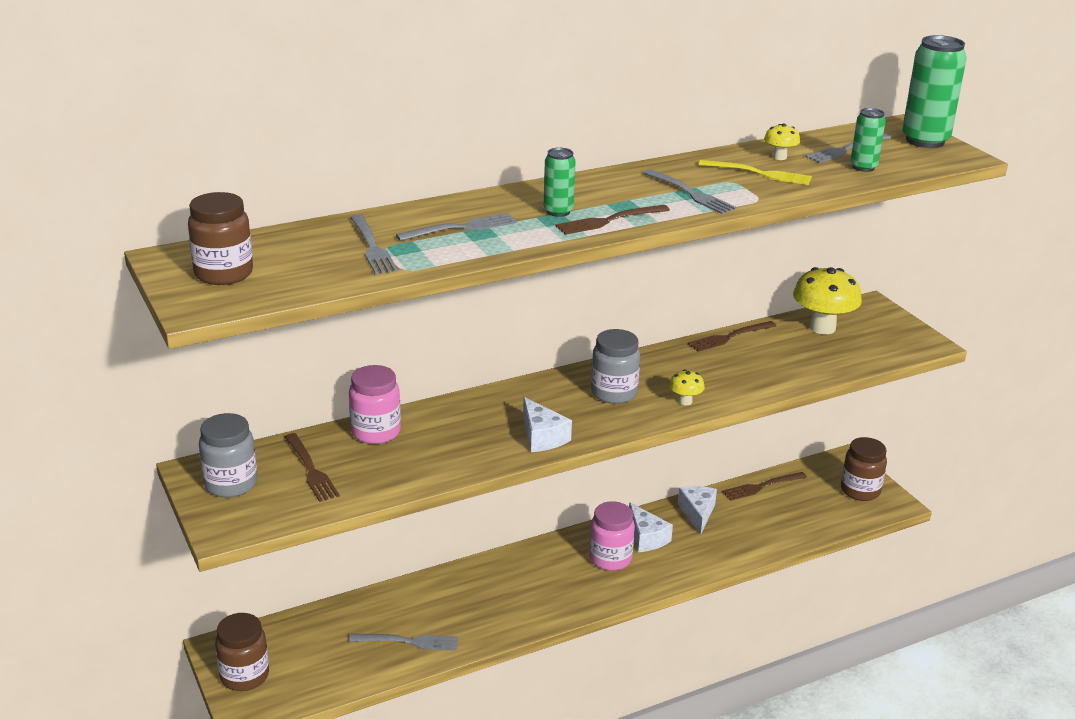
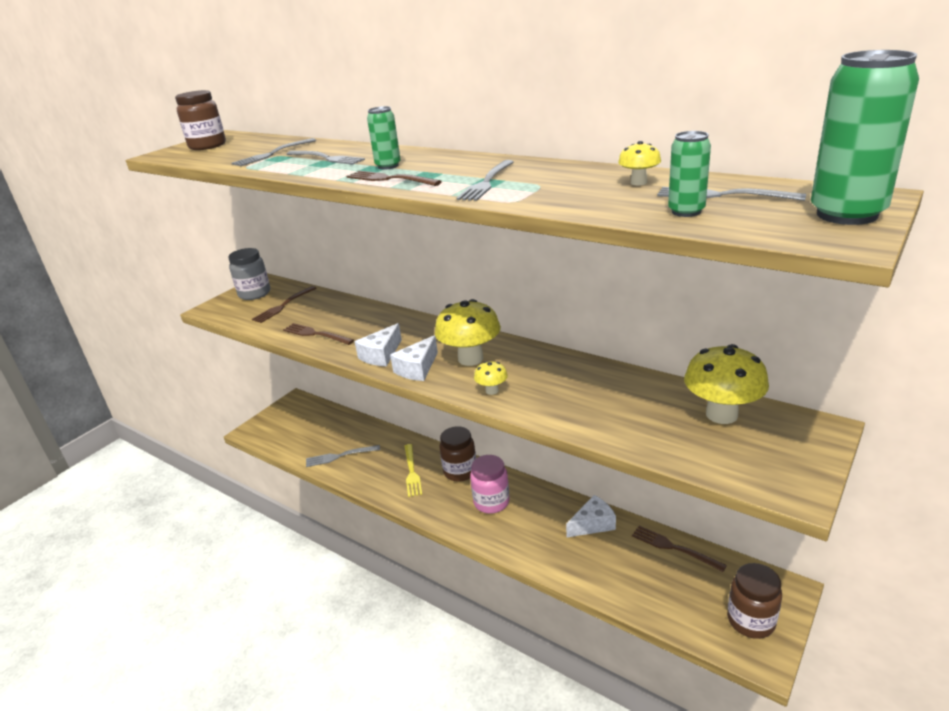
camera: 65 degrees right, 0 degrees up
brown jar [215,613,269,691] -> brown jar moved to [439,426,476,482]
pink jar [349,365,401,444] -> none
grey fork [349,634,458,651] -> grey fork turned 105 degrees clockwise [306,445,380,467]
grey jar [591,329,640,404] -> yellow mushroom [435,299,501,366]
white cheese [629,502,673,552] -> white cheese moved to [390,335,438,381]
brown fork [688,321,776,352] -> brown fork moved to [283,323,354,345]
yellow fork [698,160,812,185] -> yellow fork moved to [404,444,422,497]

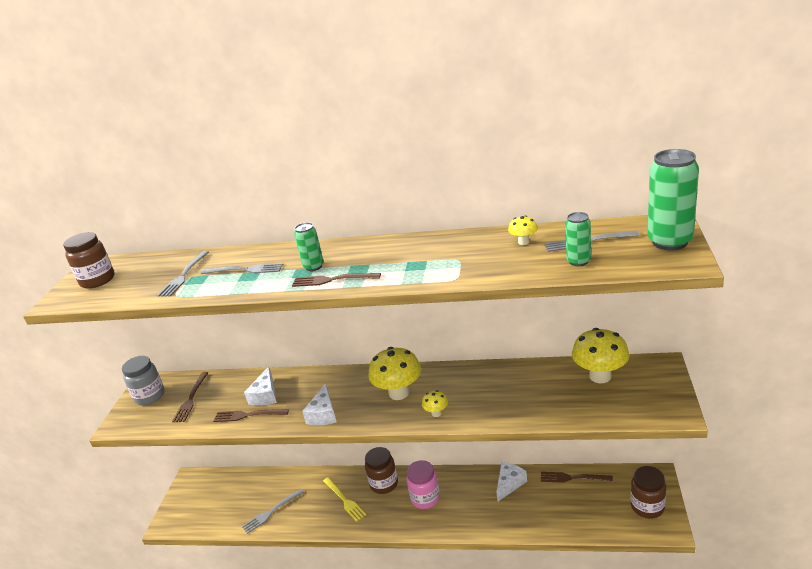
camera: 25 degrees left, 0 degrees up
white cheese [390,335,438,381] -> white cheese moved to [244,367,277,406]
grey fork [457,160,514,201] -> none

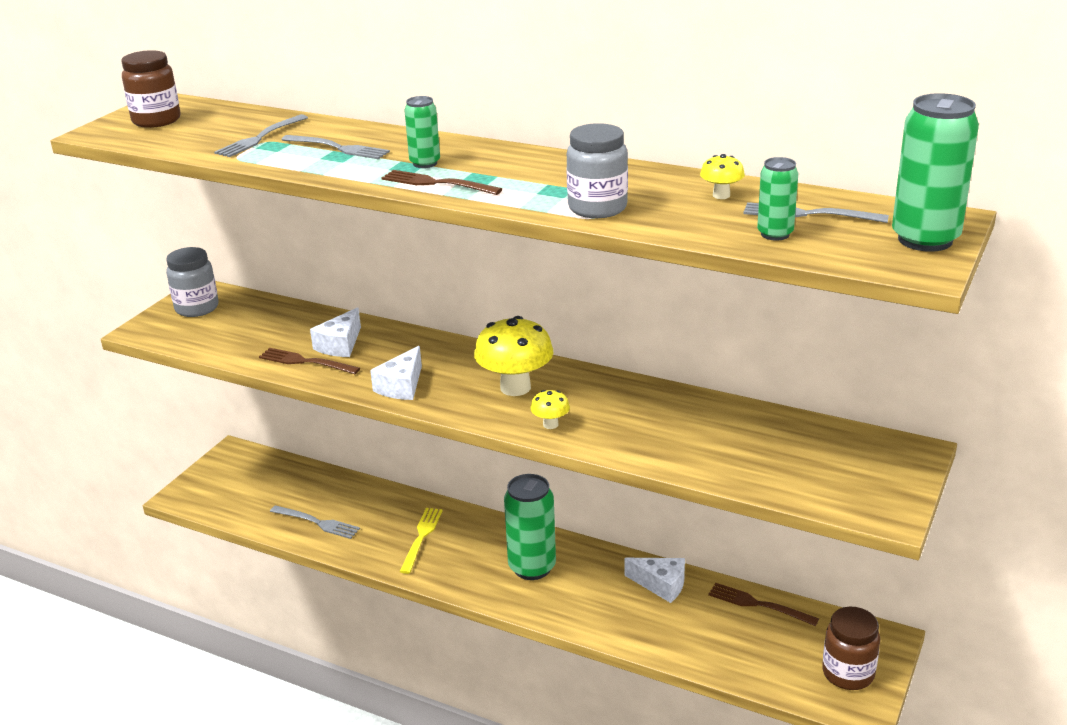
camera: 15 degrees right, 0 degrees up
brown fork [172,372,208,422] -> none
grey fork [242,489,304,534] -> grey fork turned 135 degrees counterclockwise [270,505,360,539]
yellow fork [323,477,366,522] -> yellow fork turned 150 degrees counterclockwise [400,508,443,574]
brown jar [365,447,398,494] -> none
pink jar [406,460,440,509] -> green can [504,474,556,580]
white cheese [496,462,527,501] -> white cheese turned 60 degrees clockwise [625,558,685,603]
yellow mushroom [572,328,629,383] -> none
none -> grey jar [566,123,628,218]

